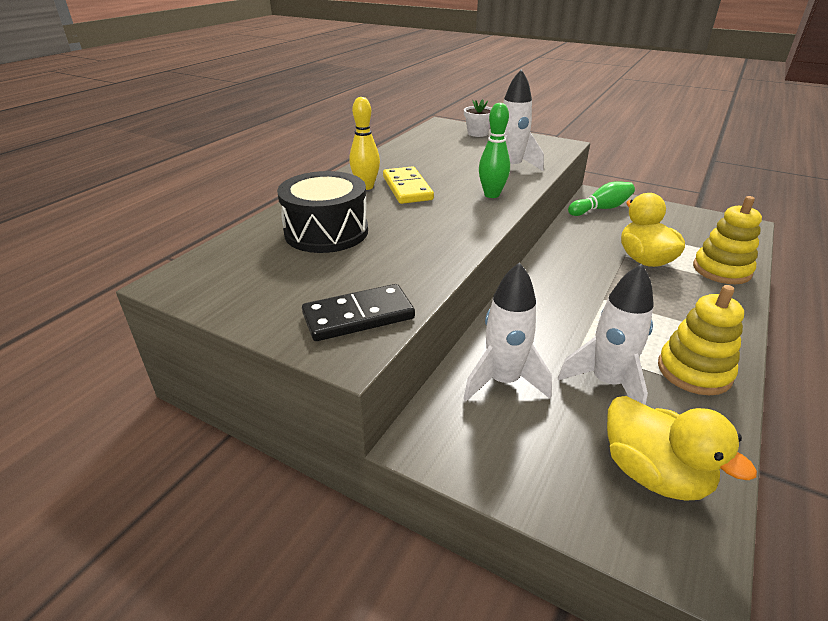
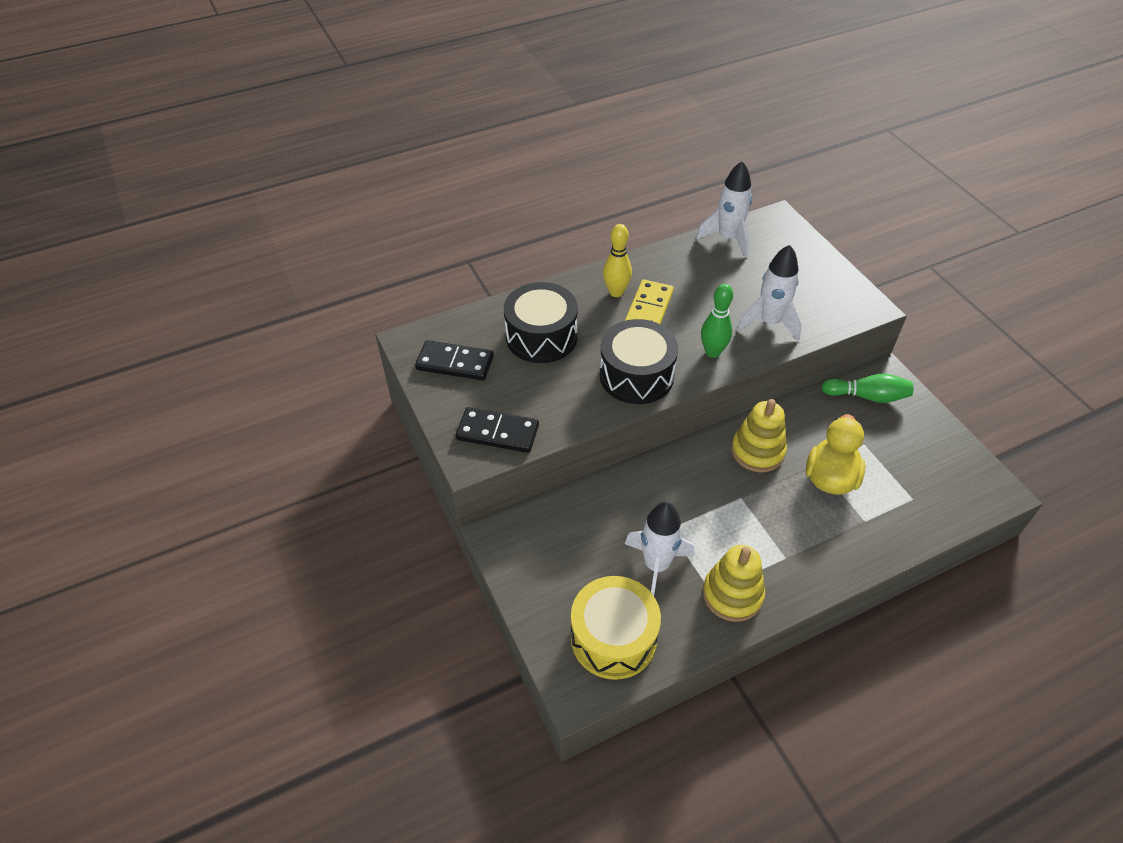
camera: 35 degrees right, 15 degrees up
white rocket [463,262,552,401] -> white rocket moved to [696,161,752,258]
white flower pot [464,99,492,137] -> none
yellow duck [607,396,757,501] -> yellow drum [571,576,661,680]
yellow stacking toy [693,196,762,284] -> yellow stacking toy moved to [731,399,787,472]
none -> black domino [415,340,494,381]
none -> black drum [600,319,678,404]

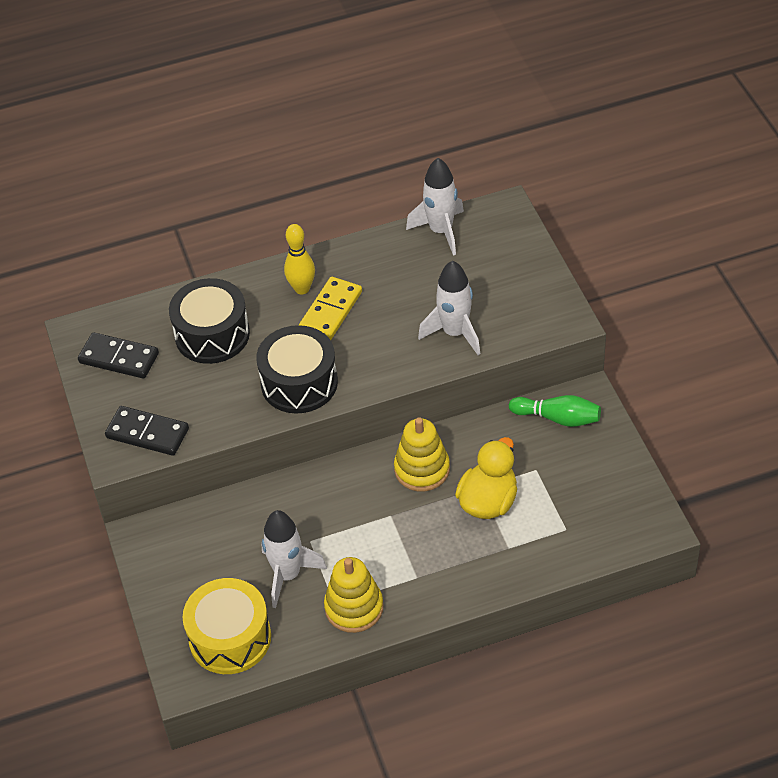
camera: 10 degrees right, 0 degrees up
green bowling pin [701,284,733,358] -> none

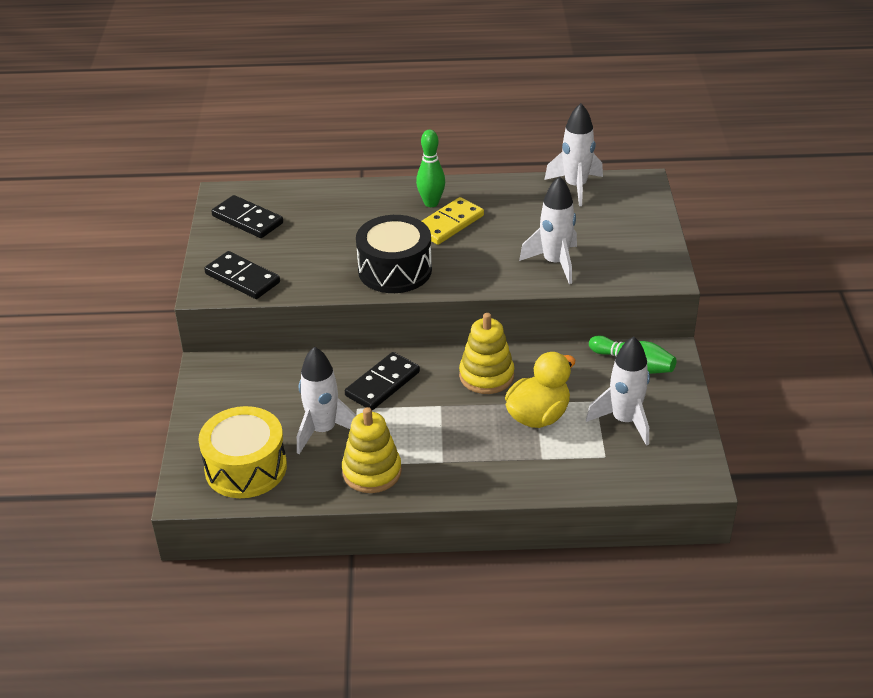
camera: 15 degrees right, 10 degrees down
black drum [169,278,250,364] -> none
yellow bowling pin [284,224,315,294] -> green bowling pin [416,130,445,207]
none -> black domino [345,352,420,410]
none -> white rocket [586,336,650,446]

